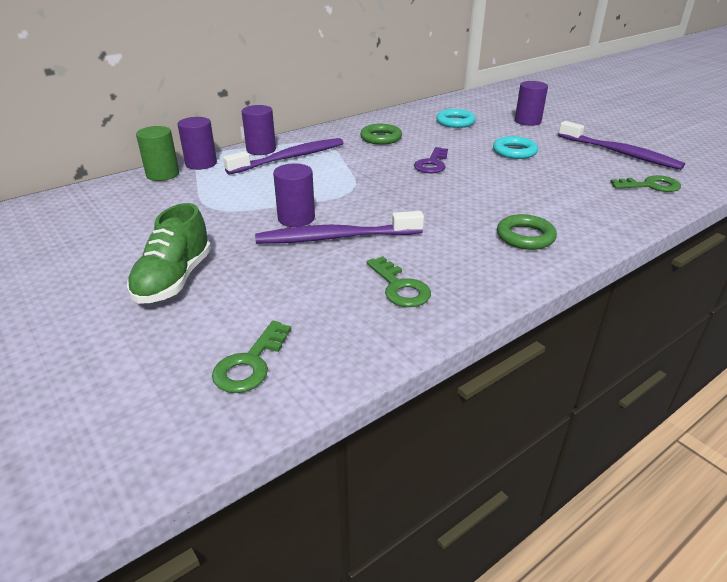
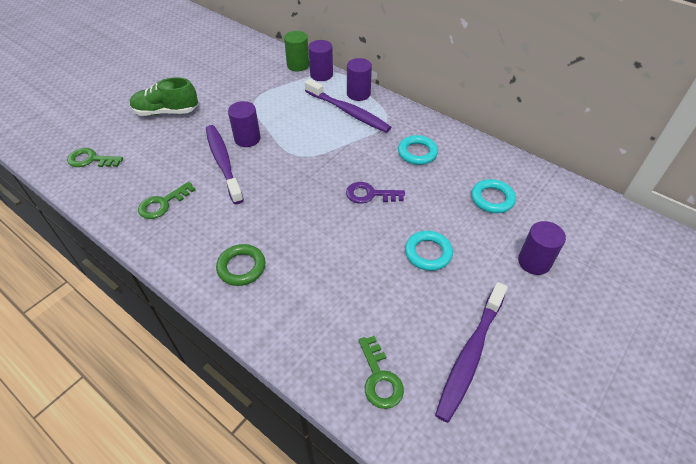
camera: 75 degrees right, 15 degrees up
green ring [360,124,402,145] -> turquoise ring [398,135,438,165]

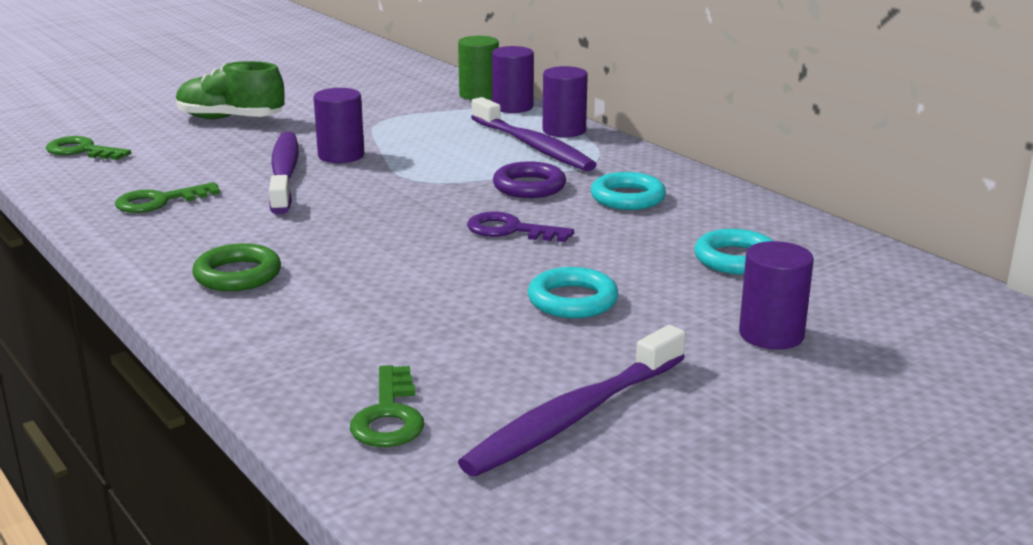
camera: 15 degrees right, 25 degrees down
none -> purple ring [493,161,566,198]

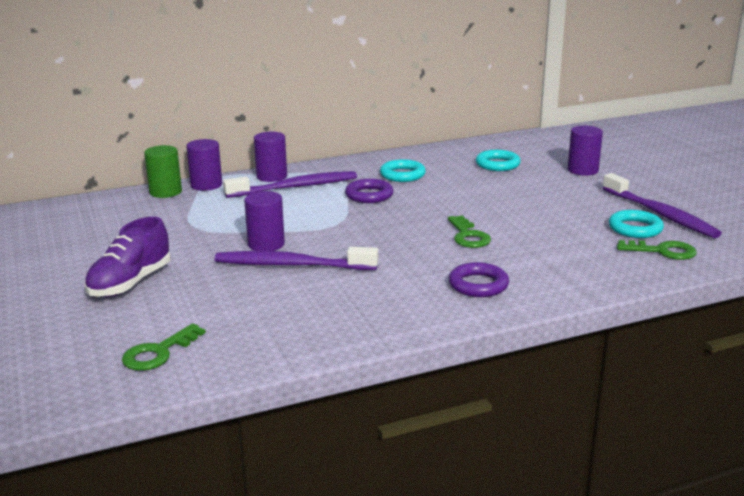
camera: 75 degrees left, 0 degrees up
green key [115,182,220,213] -> green key moved to [448,215,491,248]
green shoe [176,61,284,119] -> purple shoe [85,217,170,297]
green ring [192,243,281,291] -> purple ring [449,262,509,297]
purple key [467,211,574,242] -> none
turquoise ring [528,267,619,318] -> turquoise ring moved to [609,210,664,238]

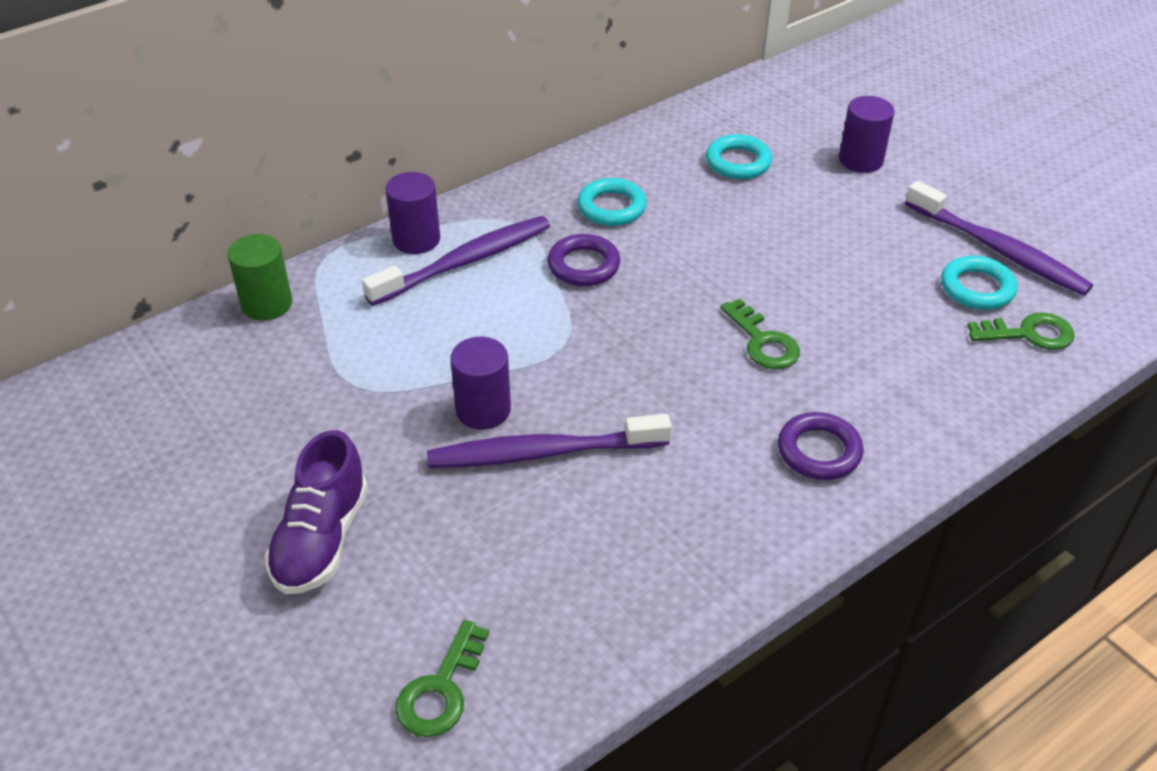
camera: 15 degrees left, 20 degrees up
purple cylinder [186,139,222,191] -> none

